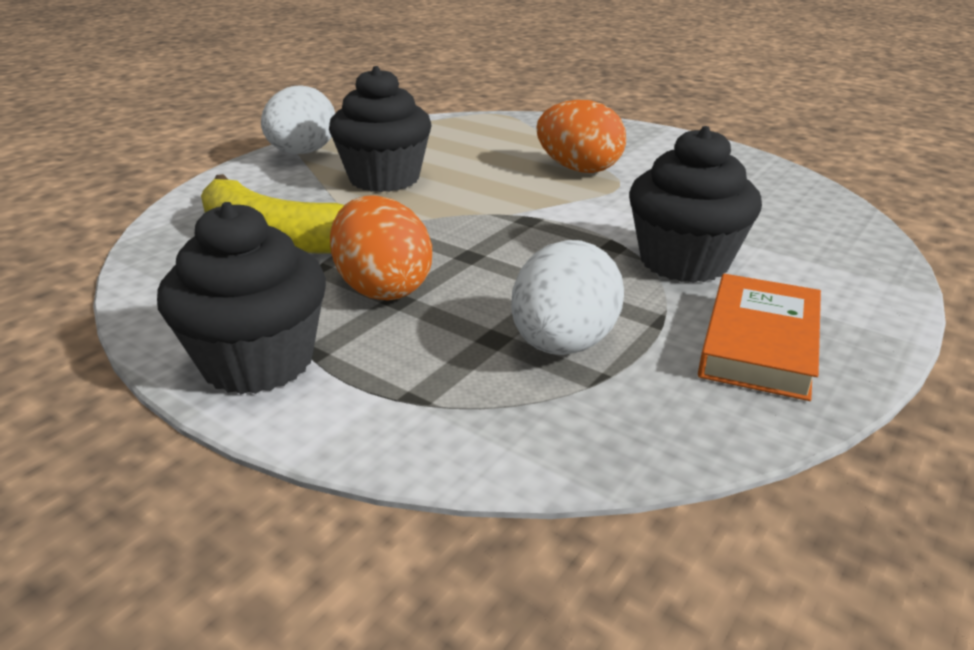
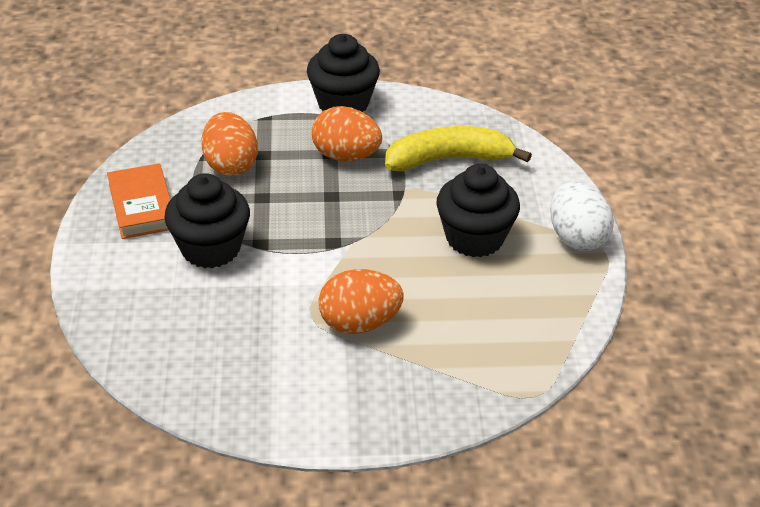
camera: 140 degrees right, 10 degrees up
white egg [511,240,624,355] -> orange egg [202,112,258,176]

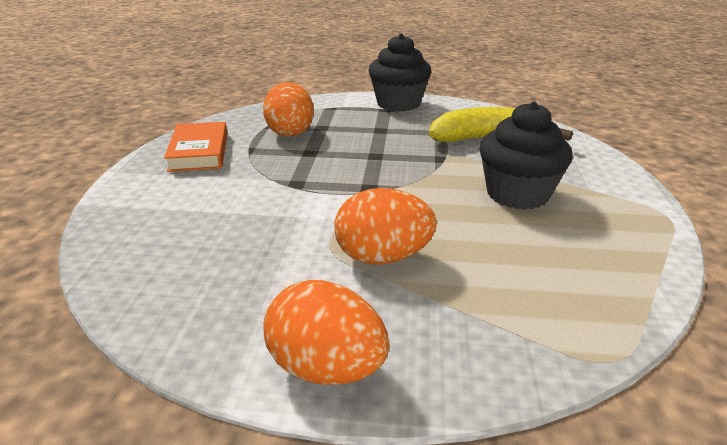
camera: 10 degrees right, 10 degrees down
black cupcake [164,173,250,268] -> none
orange egg [312,106,382,161] -> orange egg moved to [263,280,389,385]
white egg [550,182,614,251] -> none

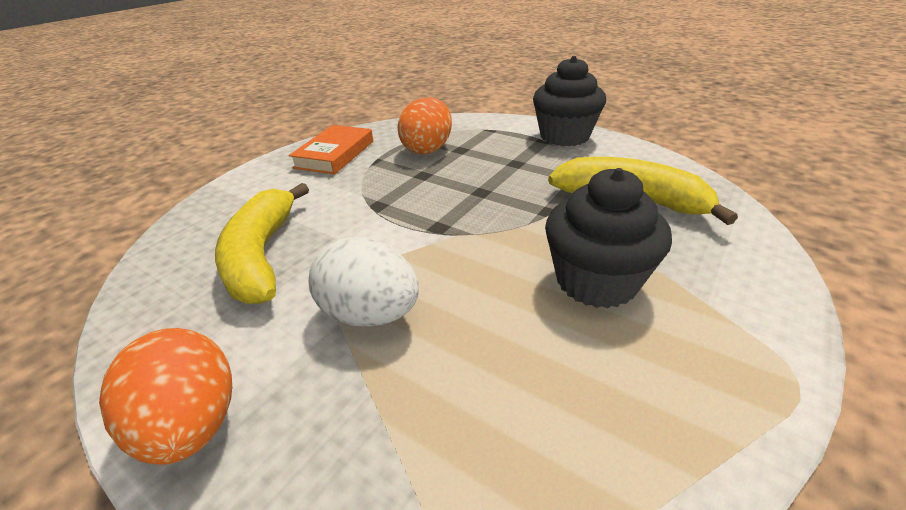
camera: 30 degrees right, 5 degrees up
orange egg [334,188,437,265] -> white egg [308,237,419,327]
none -> yellow banana [215,183,309,304]

